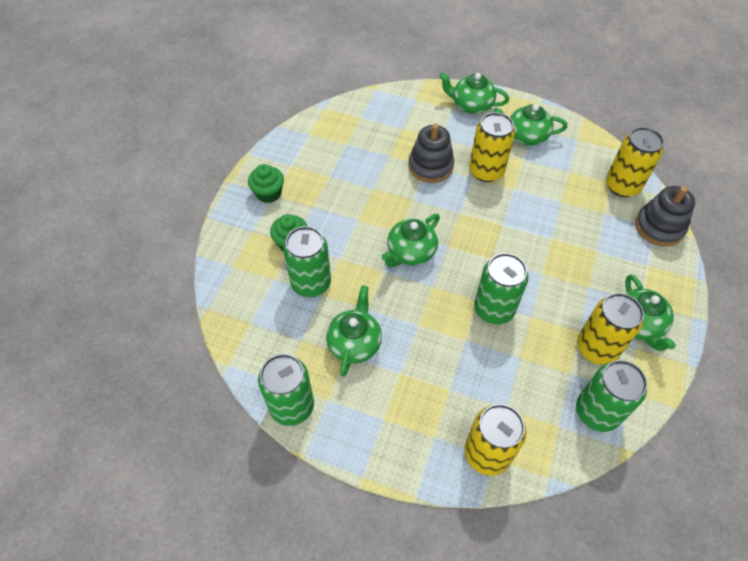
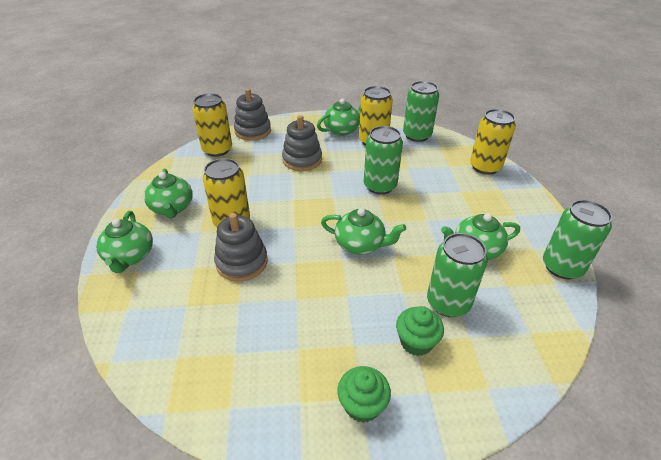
camera: 115 degrees left, 15 degrees down
none -> grey stacking toy [282,115,322,171]

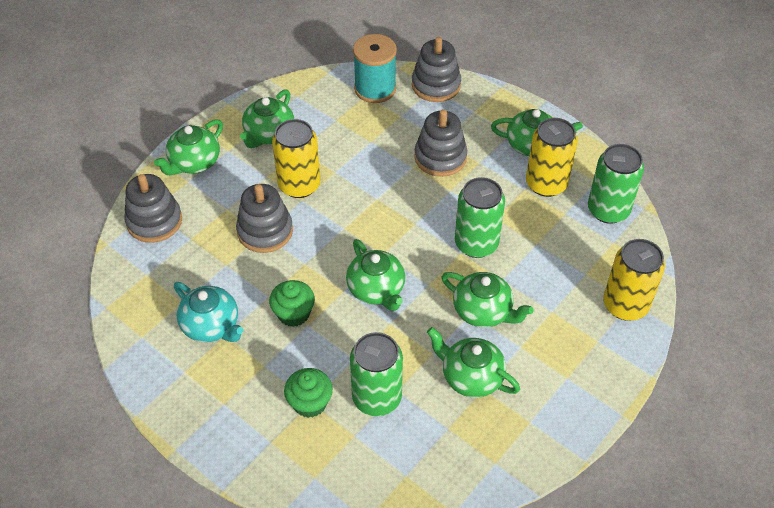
camera: 45 degrees right, 10 degrees up
yellow can [192,93,232,157] -> turquoise spool [353,34,397,103]
green cupcake [337,366,391,423] -> green cupcake moved to [269,280,315,327]
green can [543,200,612,279] -> none
none -> grey stacking toy [124,174,182,243]
none -> turquoise teapot [174,282,243,342]
none -> green teapot [442,272,534,328]

